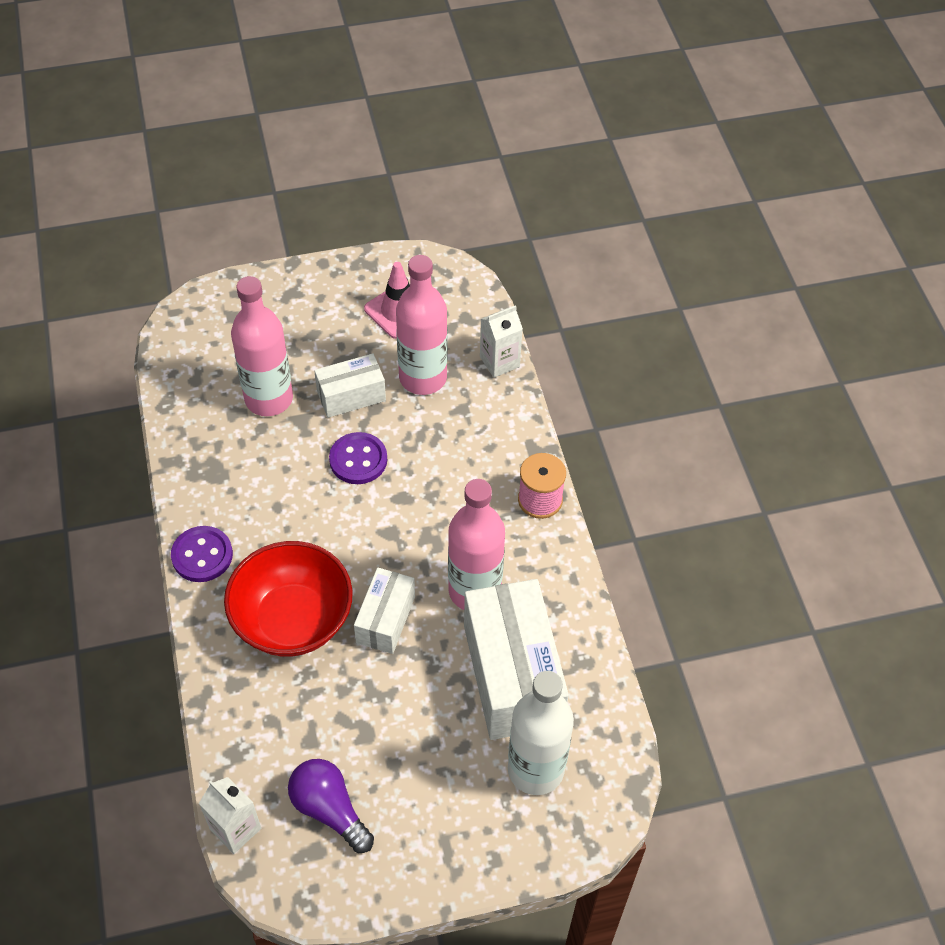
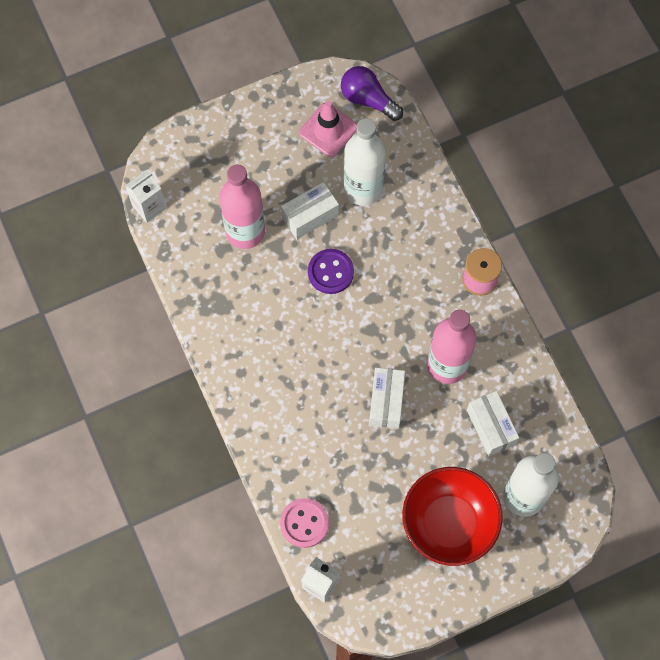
camera: 10 degrees left, 15 degrees up
purple button [171,526,233,582] -> none
red bowl [224,541,353,657] -> red bowl moved to [402,467,503,566]
purple light bulb [288,759,374,853] -> purple light bulb moved to [341,66,403,121]
pink bottle [396,255,447,395] -> white bottle [344,118,386,206]
white box [464,579,569,740] -> white box [467,391,519,456], size x0.54
white carton [480,305,523,378] -> white carton moved to [125,171,166,223]
none -> pink button [280,498,329,548]

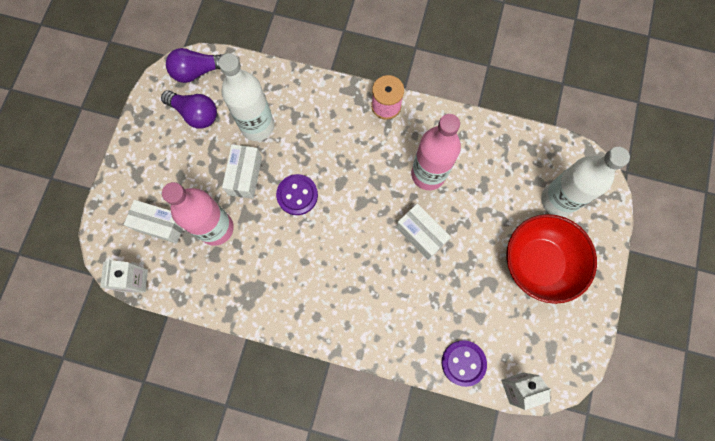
camera: 50 degrees left, 5 degrees up
pink button [280,498,329,548] -> purple button [442,340,487,387]
pink traffic cone [299,101,357,157] -> purple light bulb [161,91,217,129]
white box [467,391,519,456] -> white box moved to [124,200,183,244]

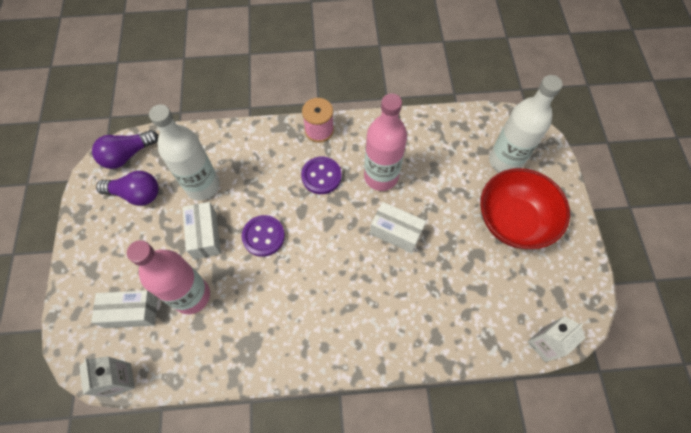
camera: 20 degrees left, 10 degrees down
purple button [442,340,487,387] -> purple button moved to [301,157,341,194]

